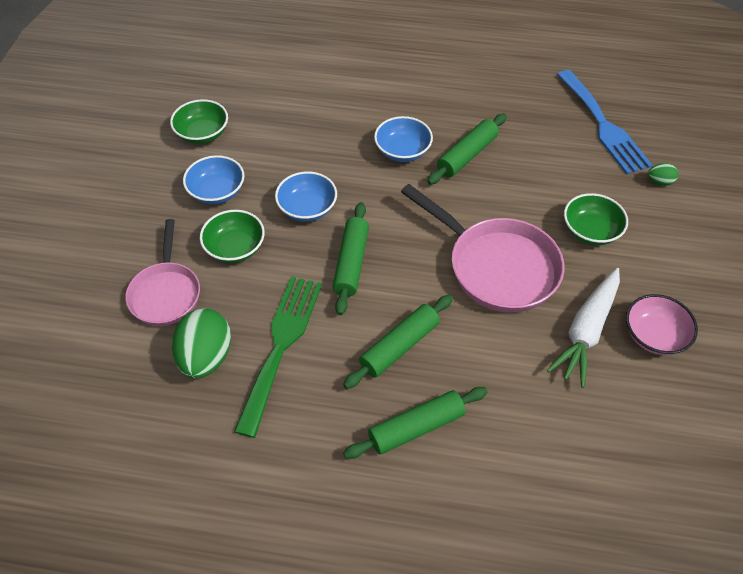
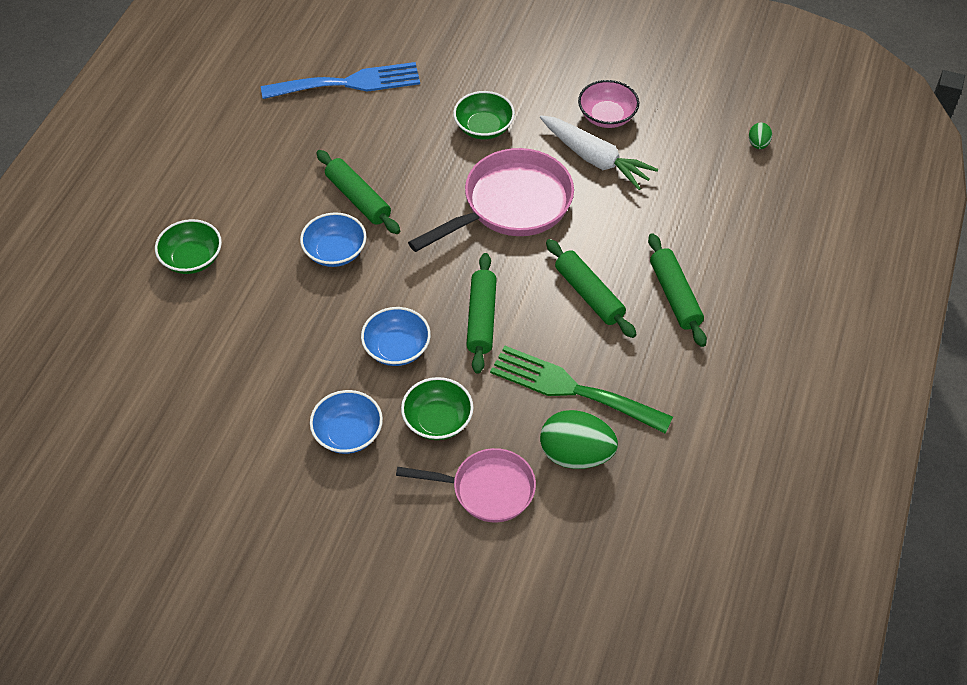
camera: 80 degrees left, 0 degrees up
green bowl [170,99,228,144] -> green bowl moved to [155,219,222,274]
green rolling pin [332,202,369,315] -> green rolling pin turned 75 degrees clockwise [466,253,497,374]
green egg [648,163,678,186] -> green egg moved to [749,123,772,149]

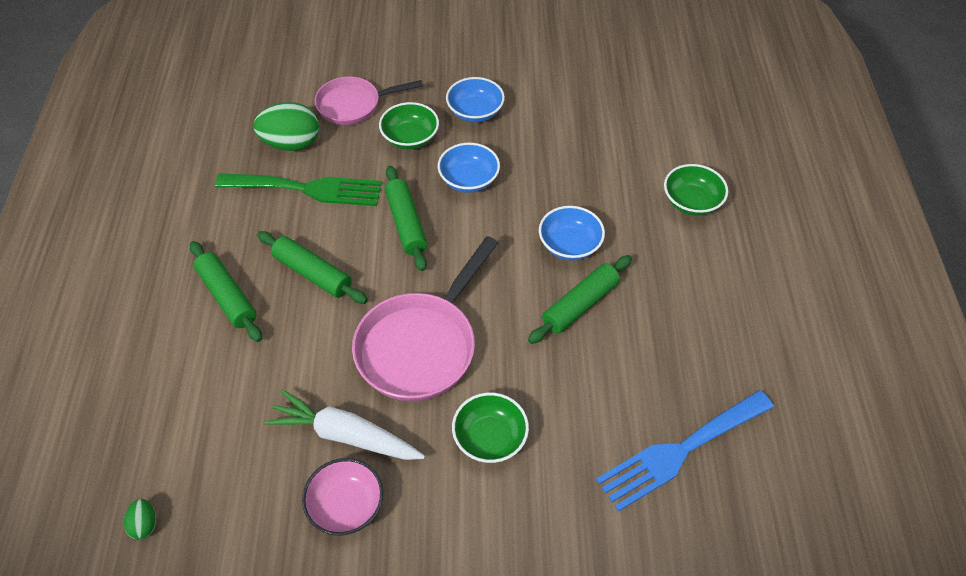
camera: 160 degrees right, 0 degrees up
green rolling pin [316,150,400,234] -> green rolling pin turned 75 degrees counterclockwise [528,255,632,344]

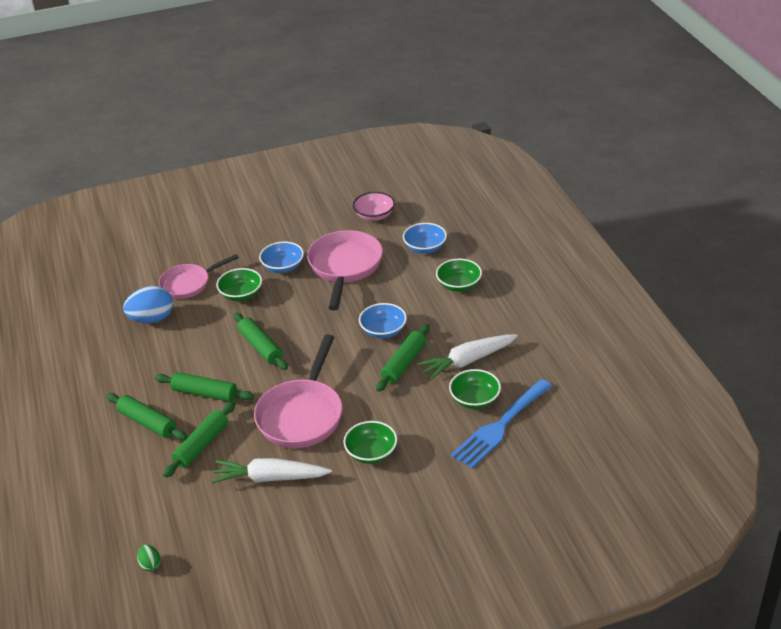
camera: 15 degrees left, 15 degrees down
green fork [215,173,382,206] -> none
green egg [253,102,319,151] -> blue egg [123,286,173,323]
pink bowl [302,458,383,536] -> pink bowl moved to [353,192,395,221]
blue bowl [438,143,500,193] -> blue bowl moved to [403,223,447,254]
none -> green rolling pin [163,401,235,478]
none -> pink pan [307,230,383,310]
none -> white carrot [417,334,518,380]
none -> green bowl [449,369,501,409]

